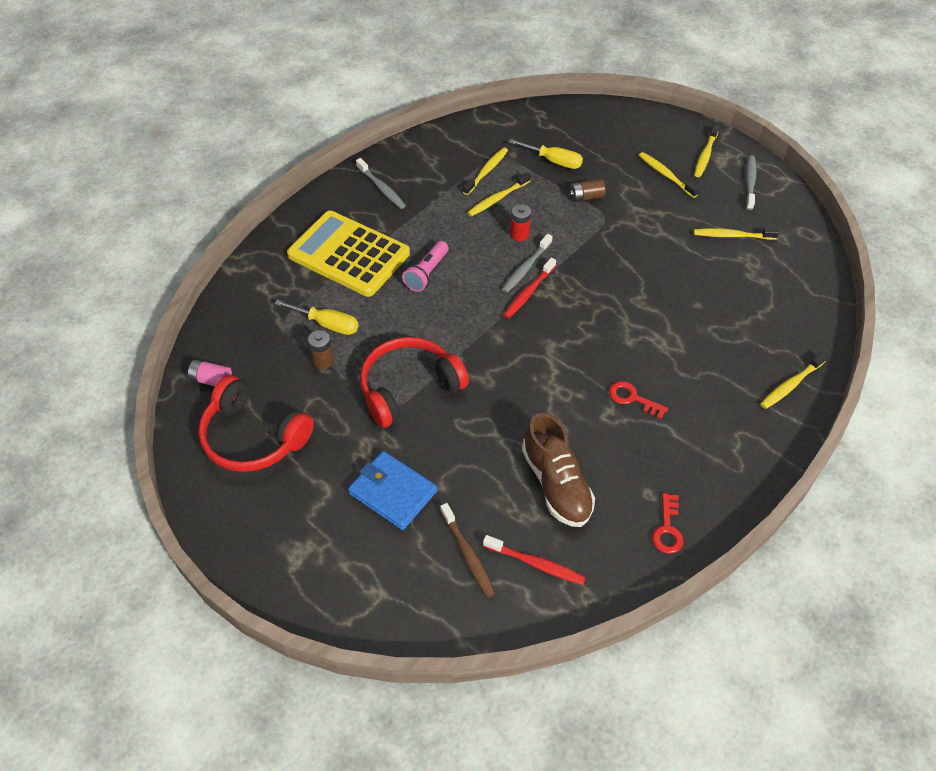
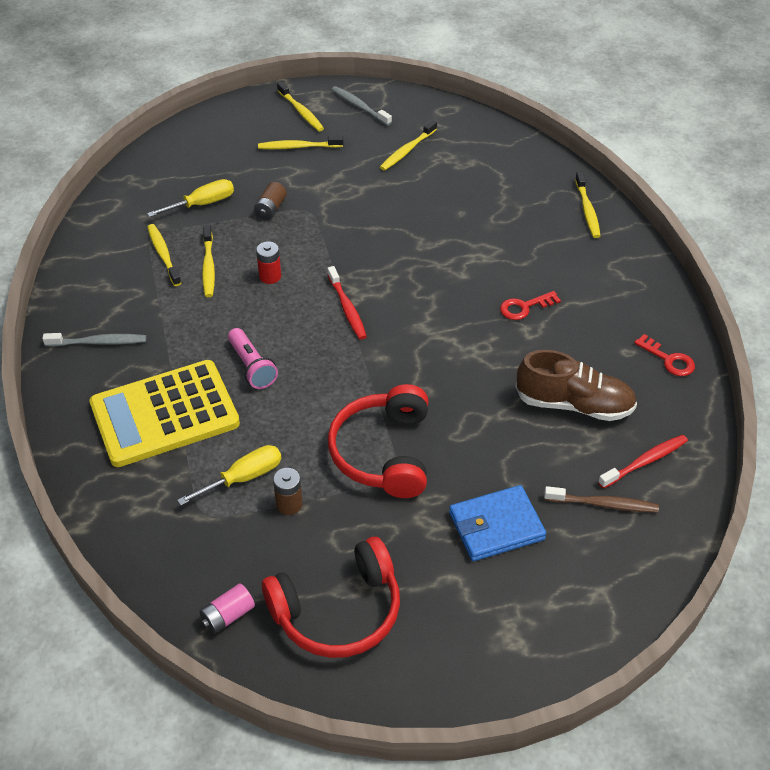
camera: 55 degrees left, 5 degrees down
grey toothbrush [502,234,553,293] -> none

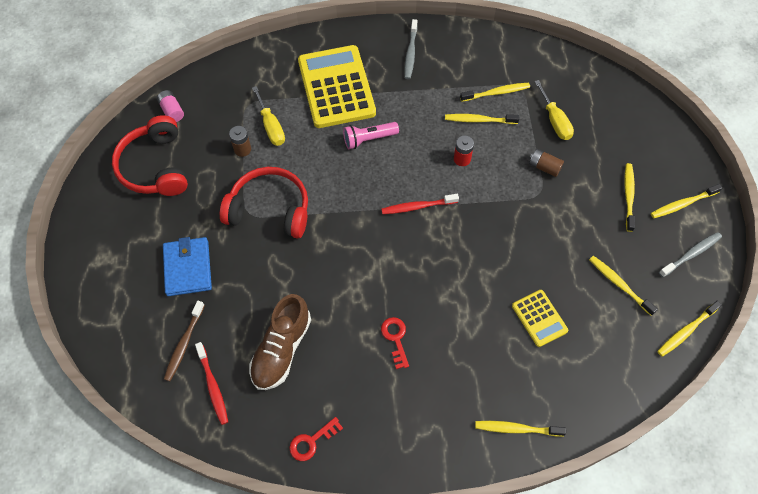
camera: 100 degrees right, 15 degrees up
none -> yellow calculator [512,290,568,347]
none -> yellow toothbrush [657,301,722,357]

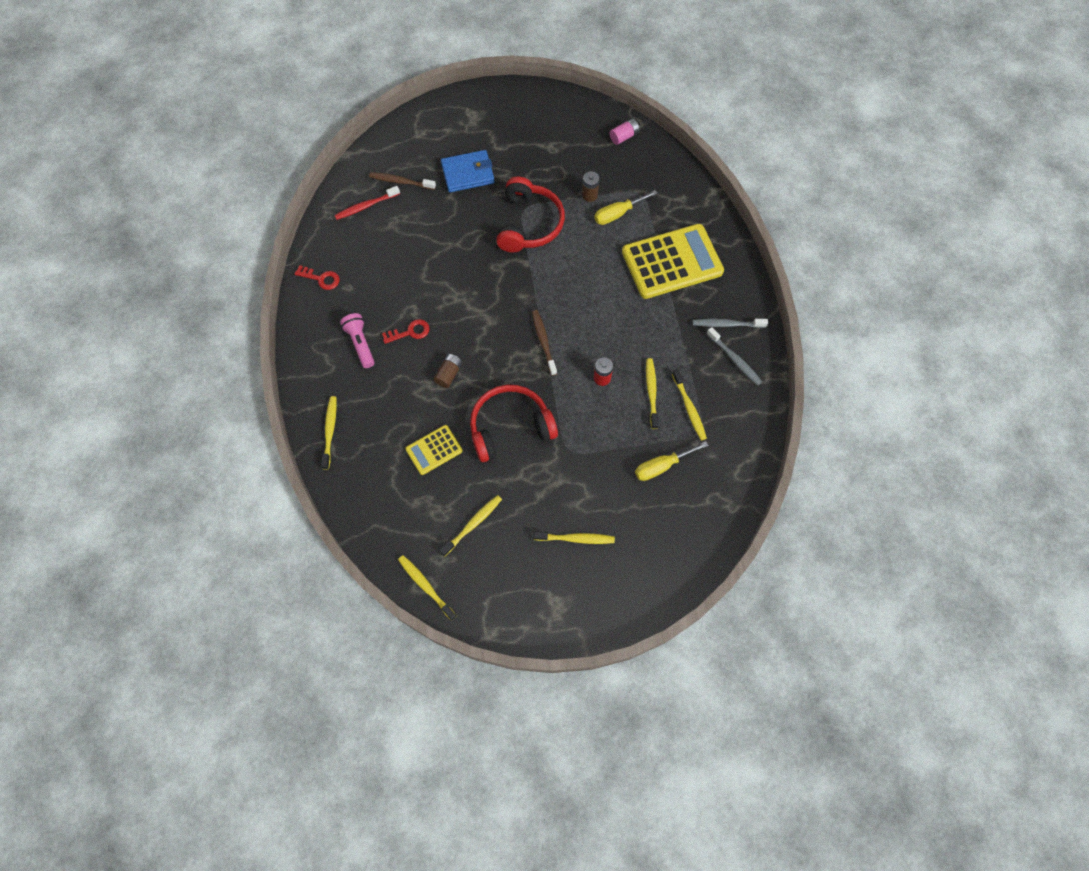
camera: 85 degrees right, 5 degrees up
red headphones [112,115,188,196] -> red headphones moved to [470,385,558,462]
brown shoe [249,294,311,390] -> none
red key [289,417,343,461] -> red key turned 150 degrees clockwise [295,265,340,290]
pink flashlight [343,122,399,149] -> pink flashlight moved to [340,313,375,368]
red toothbrush [381,194,459,214] -> brown toothbrush [532,310,557,376]
brown battery [529,149,564,177] -> brown battery moved to [434,354,462,388]
yellow toothbrush [651,184,722,218] -> none
grey toothbrush [659,232,722,277] -> grey toothbrush moved to [707,327,762,385]

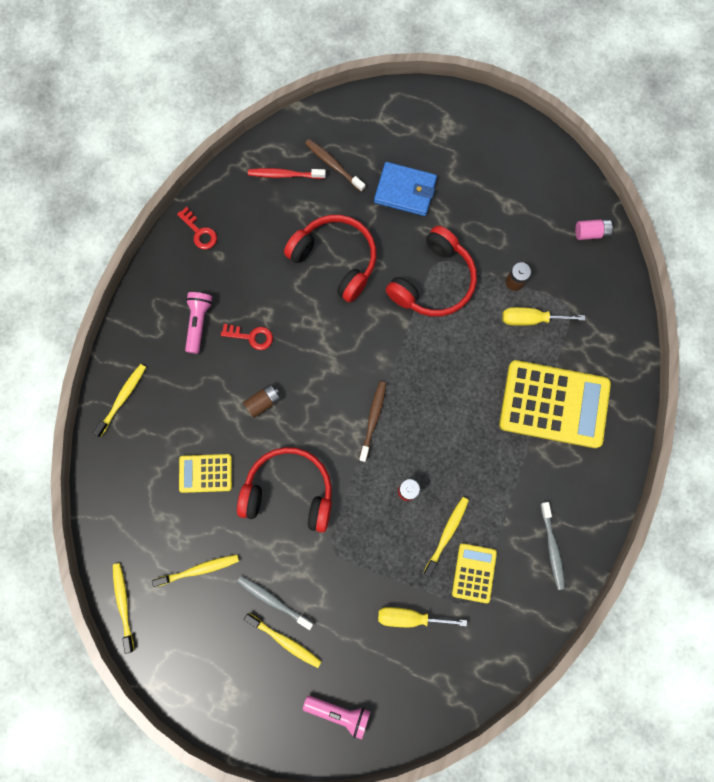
camera: 30 degrees right, 10 degrees up
yellow toothbrush [672,369,707,440] -> yellow calculator [452,543,497,603]
grey toothbrush [693,318,768,328] -> grey toothbrush moved to [237,576,313,630]
none -> red headphones [284,215,376,302]
none -> pink flashlight [303,695,370,740]

